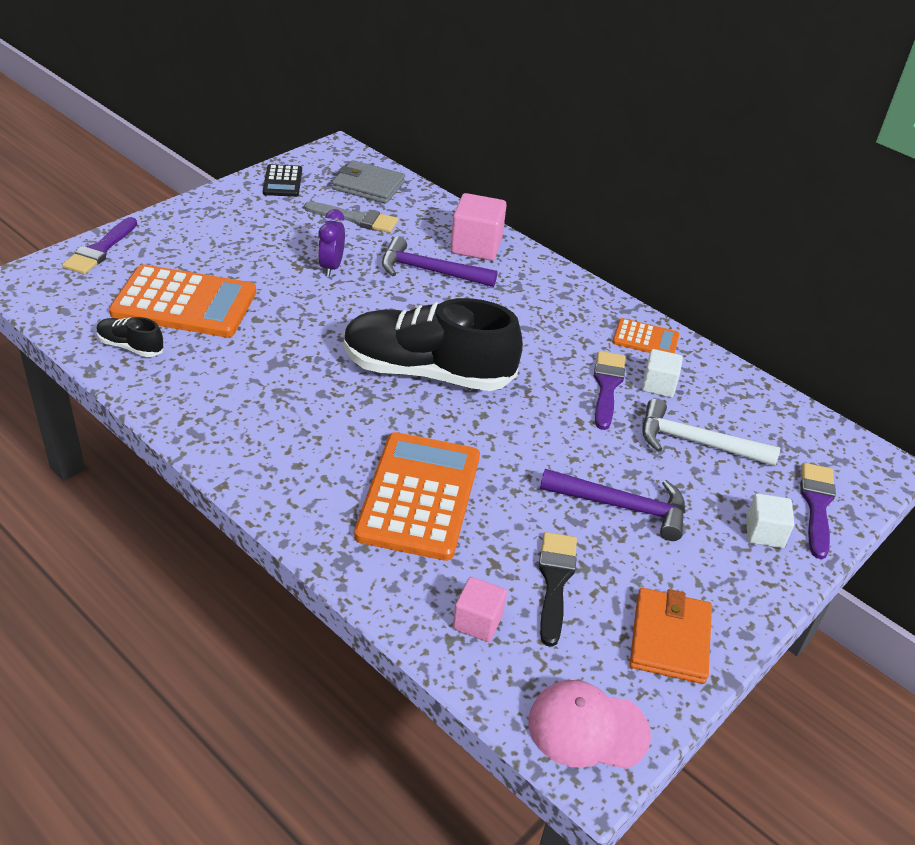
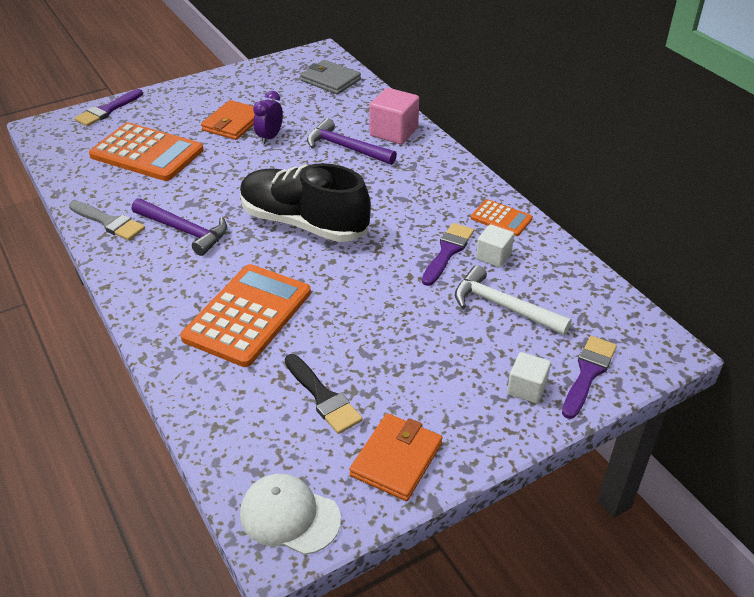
camera: 20 degrees right, 0 degrees up
black shoe [97,317,164,357] -> none
black calculator [263,164,302,197] -> none
grey brush [304,201,398,233] -> grey brush moved to [69,201,145,241]
pink cube [453,577,507,642] -> none
pink cap [528,680,651,769] -> white cap [240,474,341,555]
black brush [539,532,577,647] -> black brush turned 120 degrees clockwise [285,354,363,434]
purple hammer [540,469,685,541] -> purple hammer moved to [132,198,227,256]
none -> orange wallet [201,100,255,140]

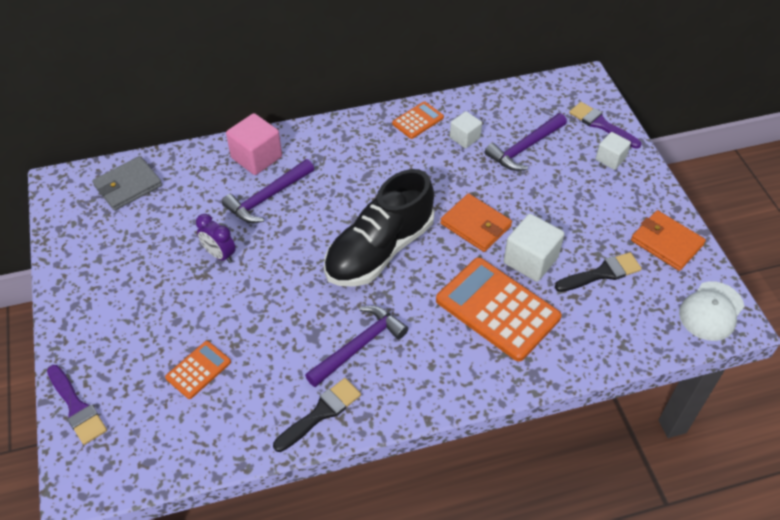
camera: 75 degrees left, 10 degrees up
grey brush [69,201,145,241] -> black brush [273,378,361,452]
orange calculator [89,123,204,181] -> orange calculator [165,341,231,399], size x0.50
orange wallet [201,100,255,140] -> orange wallet moved to [440,193,512,252]
purple brush [422,223,474,286] -> none
white hammer [455,265,572,335] -> purple hammer [485,113,567,171]
none -> white cube [504,214,564,282]

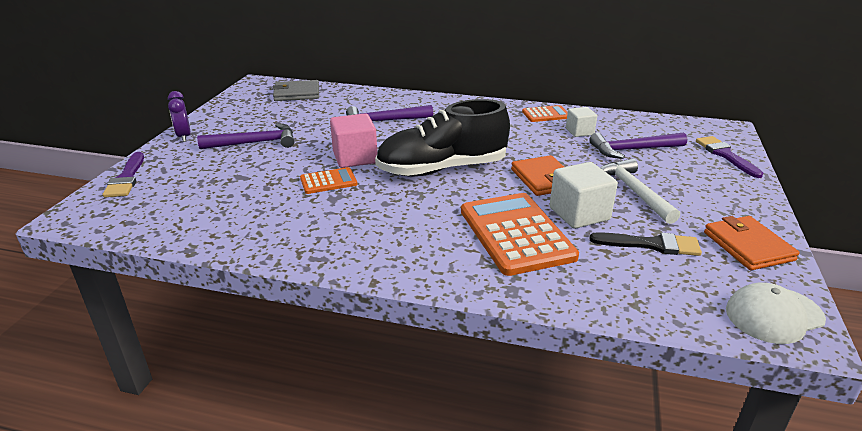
camera: 30 degrees right, 20 degrees down
orange calculator [165,341,231,399] -> orange calculator moved to [300,167,357,194]
purple clock [196,214,236,263] -> purple clock moved to [168,91,191,142]
pink cube [226,113,282,175] -> pink cube moved to [330,113,377,168]
black brush [273,378,361,452] -> none
purple hammer [305,306,408,387] -> purple hammer moved to [197,123,294,149]
white cube [595,132,631,170] -> none
none -> white hammer [600,158,680,224]

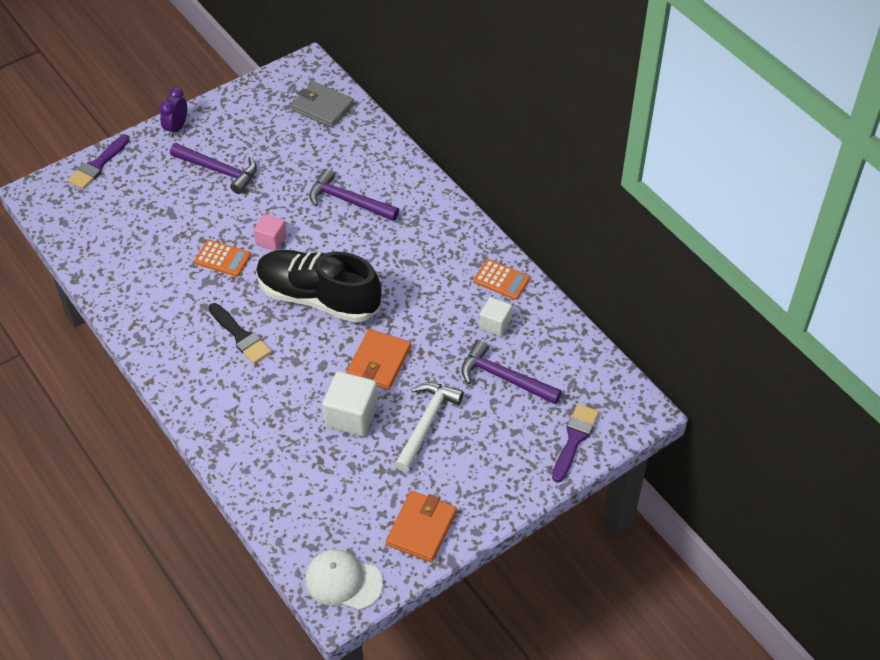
camera: 40 degrees right, 20 degrees up
pink cube [330,113,377,168] -> pink cube [254,214,287,251], size x0.62
orange calculator [461,193,579,276] -> none
black brush [590,232,702,256] -> black brush moved to [209,303,271,364]

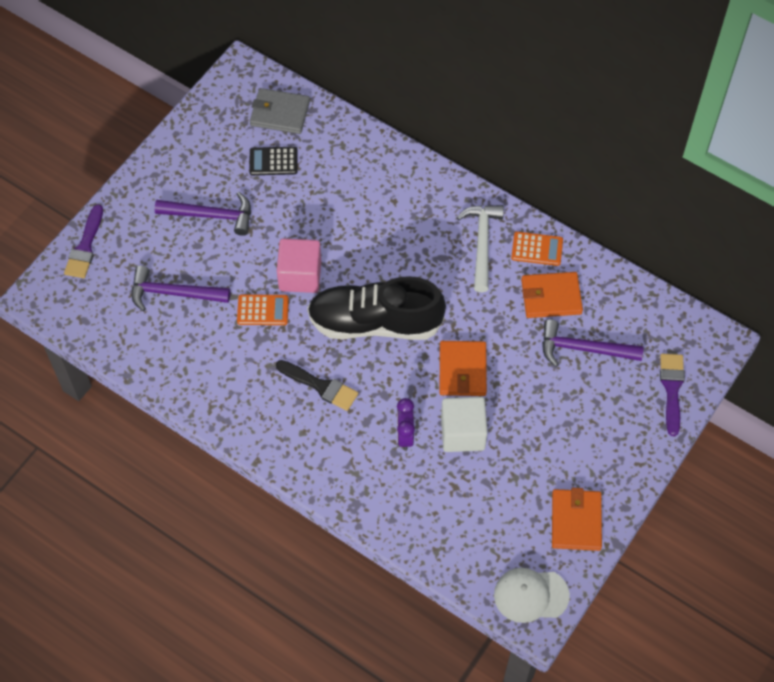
camera: 20 degrees left, 10 degrees up
purple clock [159,87,187,137] -> purple clock moved to [397,398,415,450]
pink cube [254,214,287,251] -> pink cube [277,239,321,293], size x1.62
purple hammer [309,168,399,221] -> purple hammer moved to [132,266,230,311]
white hammer [395,382,464,472] -> white hammer moved to [457,205,504,292]
white cube [479,297,512,337] -> orange wallet [521,272,583,318]
none -> black calculator [249,147,298,175]

